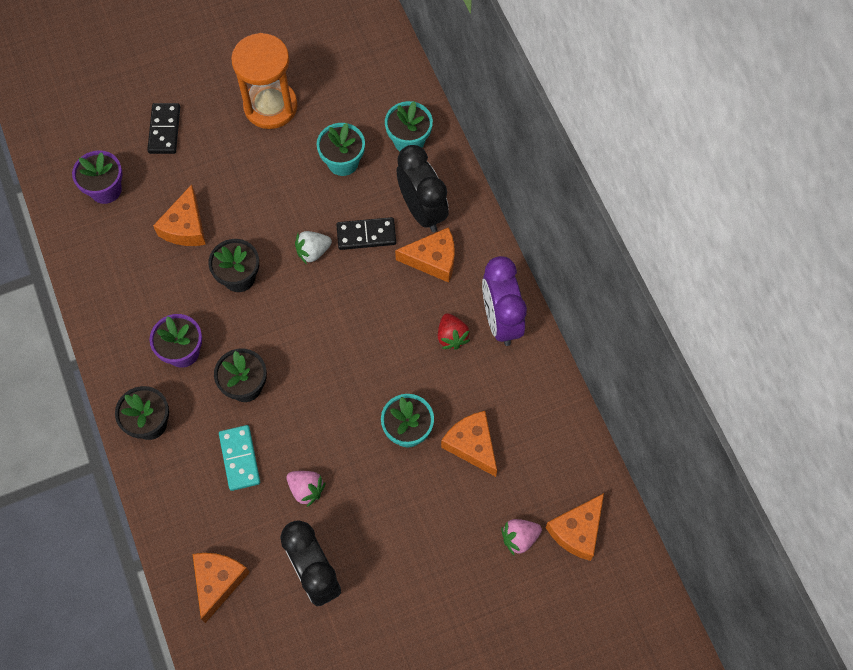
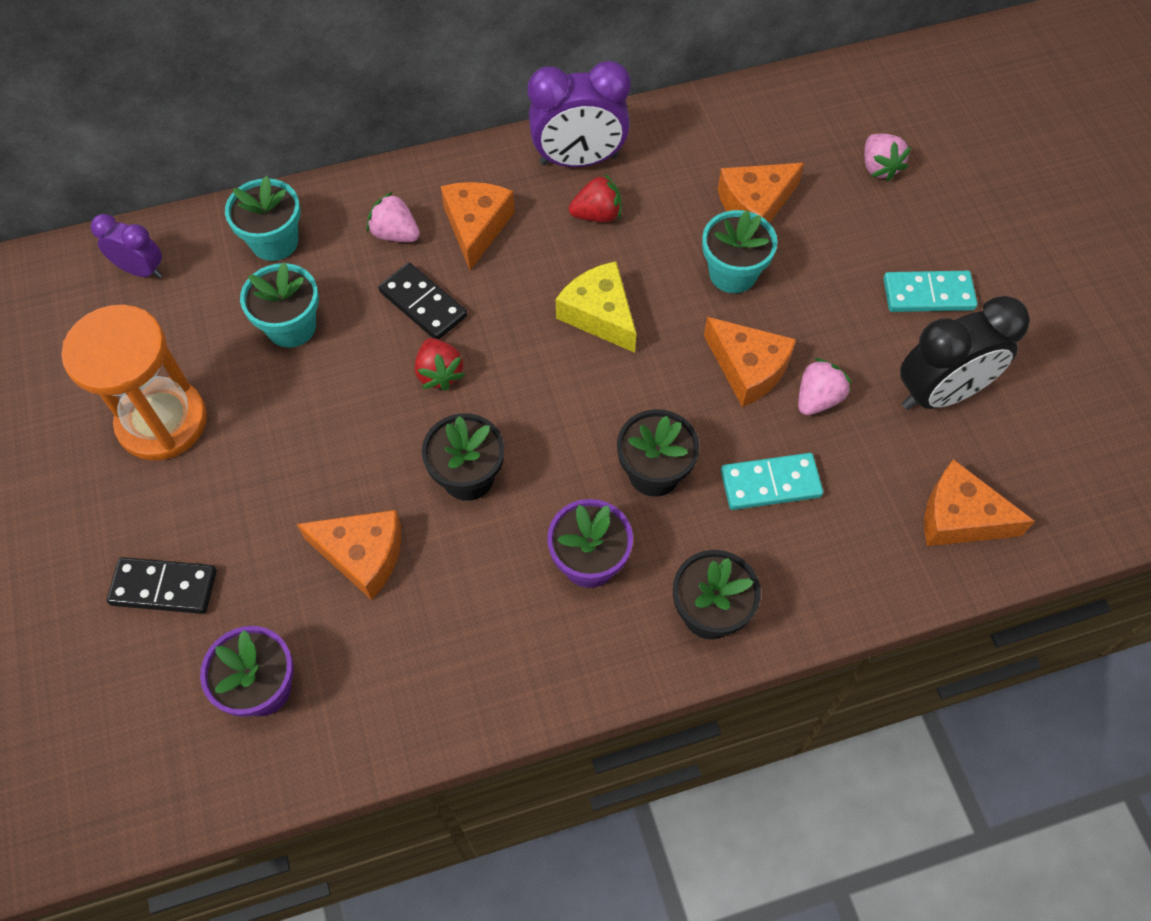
camera: 85 degrees left, 5 degrees down
white strawberry [295,231,332,264] -> red strawberry [415,338,465,391]
black domino [336,217,396,250] -> black domino turned 45 degrees counterclockwise [378,262,467,339]
black clock [397,145,449,232] -> pink strawberry [367,192,420,242]
orange cheese [546,493,604,561] -> orange cheese moved to [704,317,796,407]
none -> purple clock [90,214,162,278]
none -> yellow cheese [556,261,636,353]
none -> turquoise domino [883,271,977,312]

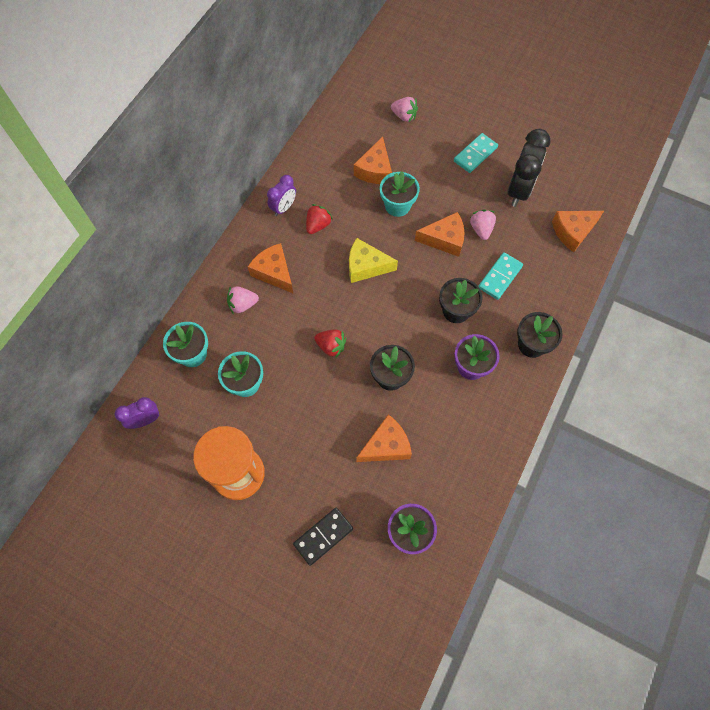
camera: 45 degrees left, 5 degrees up
black domino [378,262,467,339] -> none
purple clock [528,61,631,167] -> purple clock [267,175,296,216], size x0.58

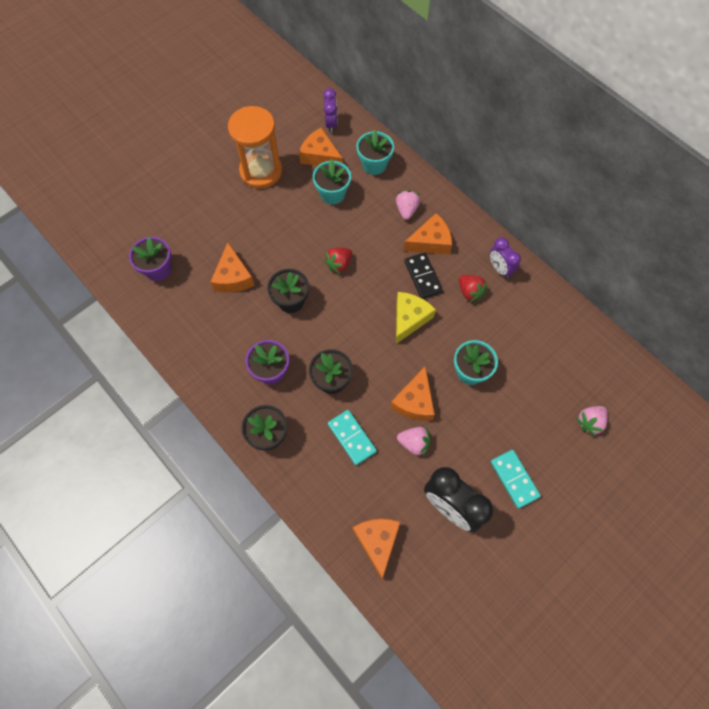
camera: 110 degrees right, 0 degrees up
black domino [293,508,353,566] -> black domino moved to [404,253,443,299]
orange cheese [354,136,392,184] -> orange cheese moved to [299,128,343,166]

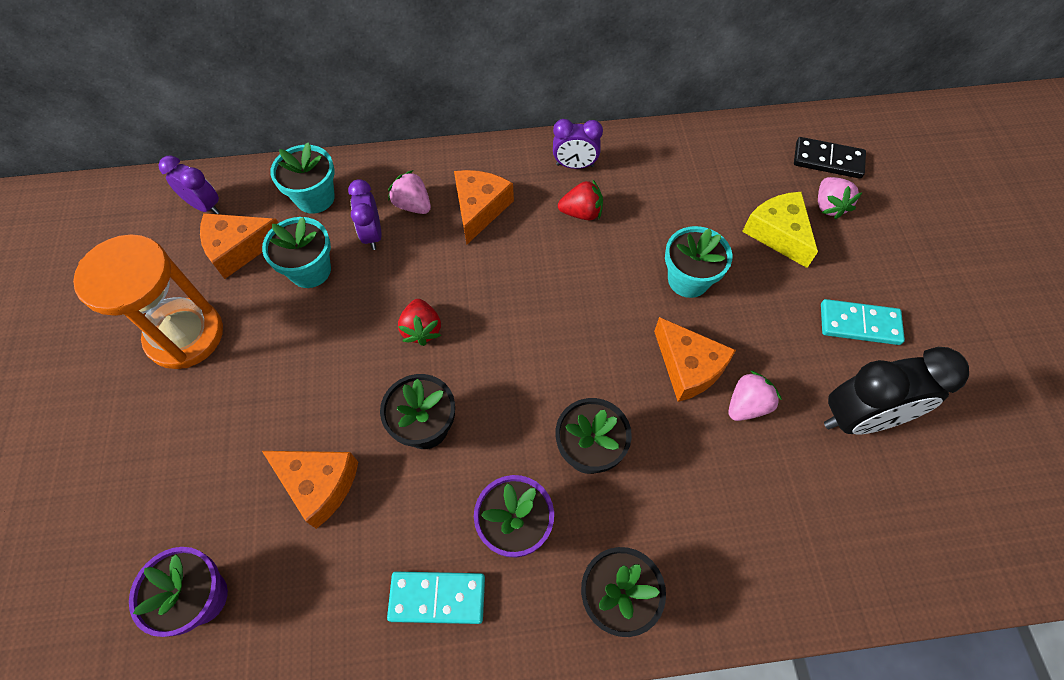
camera: 55 degrees left, 5 degrees down
turquoise domino [328,410,377,465] -> turquoise domino moved to [387,571,485,624]
orange cheese [352,519,400,579] -> none
yellow cheese [396,292,436,344] -> yellow cheese moved to [742,192,818,268]
black domino [404,253,443,299] -> black domino moved to [794,137,866,179]
none -> purple clock [348,179,382,250]

